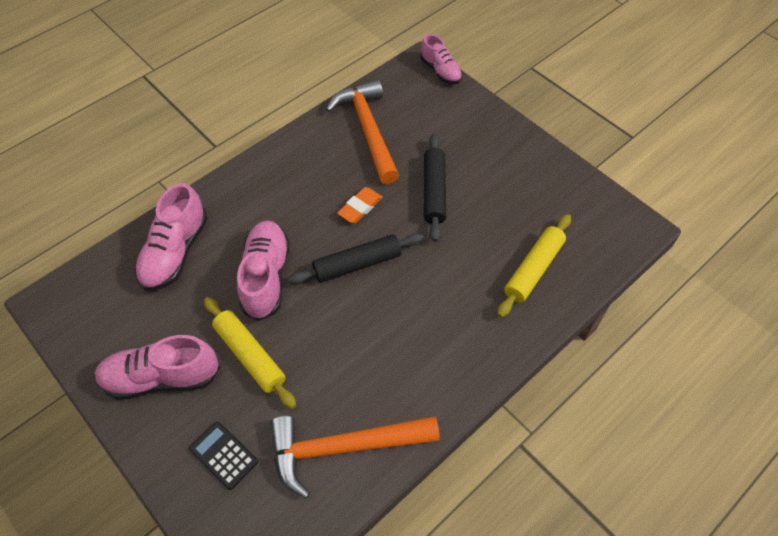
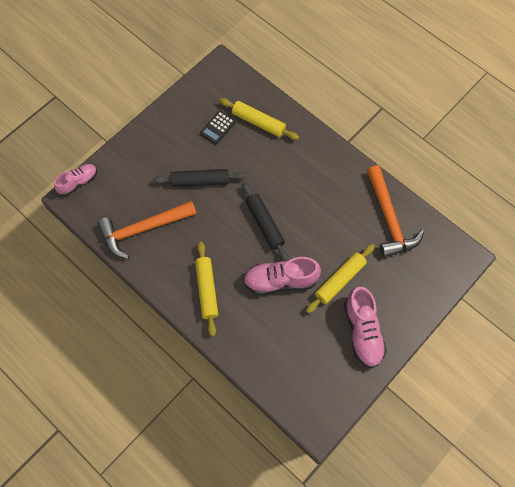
camera: 95 degrees left, 10 degrees up
pink shoe [135,183,208,291] -> none
black calculator [189,422,258,490] -> black calculator moved to [200,111,236,145]
orange eraser [337,187,383,223] -> none
none -> yellow rolling pin [195,242,218,336]

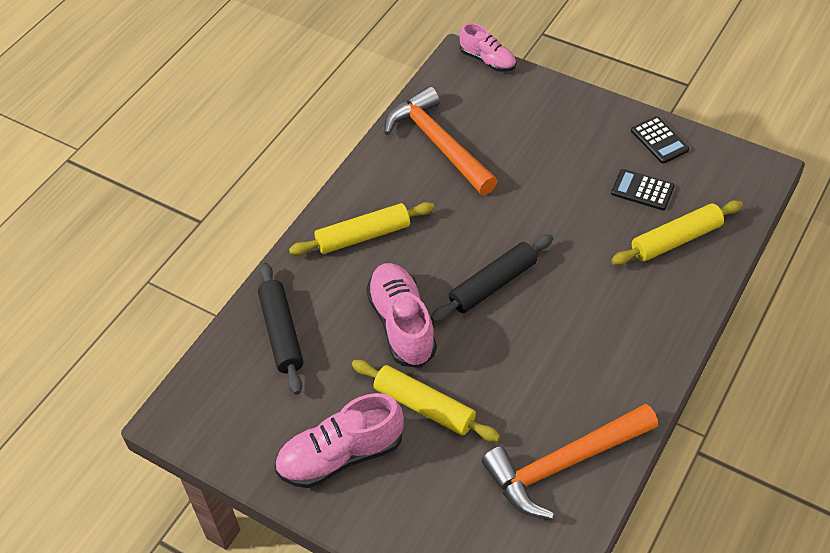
camera: 80 degrees right, 15 degrees down
black rolling pin [153,169,246,187] -> black rolling pin moved to [258,262,303,395]
yellow rolling pin [220,98,299,140] -> yellow rolling pin turned 45 degrees clockwise [611,200,743,265]
none -> black calculator [631,116,689,164]

